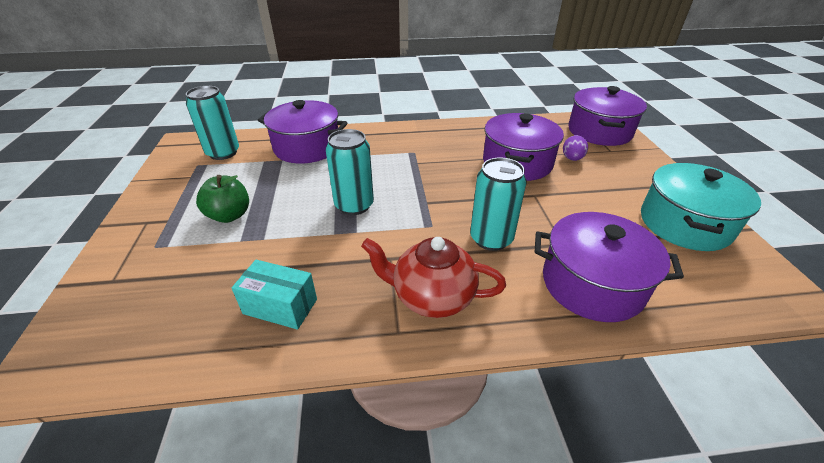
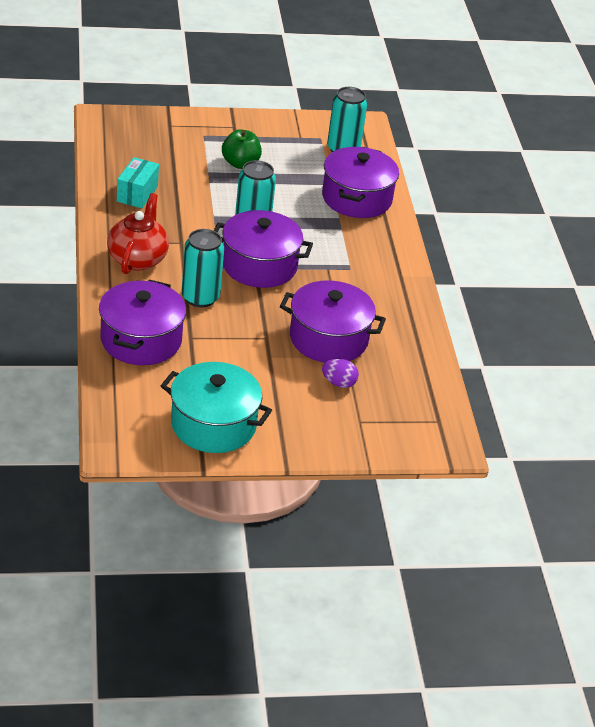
camera: 85 degrees right, 0 degrees up
purple pot [568,86,647,146] -> purple pot moved to [214,210,313,288]

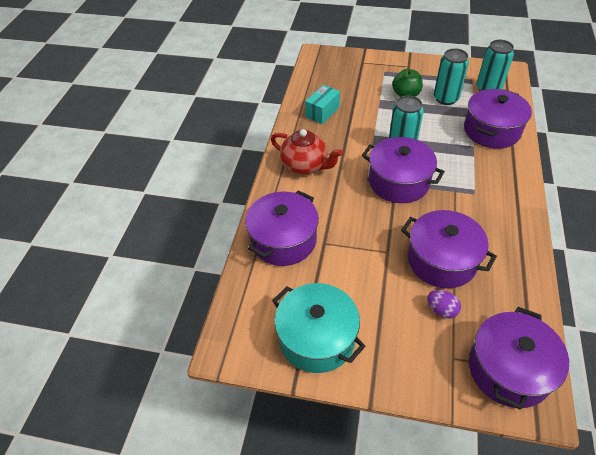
camera: 25 degrees right, 10 degrees up
red teapot [107,193,169,274] -> red teapot turned 90 degrees clockwise [271,129,342,174]
turquoise can [182,229,224,307] -> turquoise can moved to [434,48,469,105]
none -> purple pot [469,307,569,409]

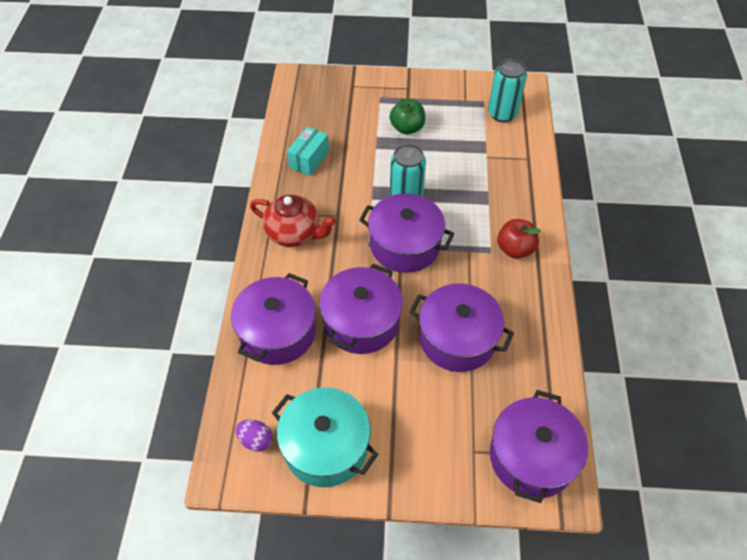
camera: 10 degrees left, 5 degrees up
purple egg [427,290,461,319] -> purple egg moved to [236,419,273,452]
turquoise can [434,48,469,105] -> none
purple pot [464,89,532,149] -> purple pot moved to [319,263,403,354]
none -> red apple [497,219,541,259]

